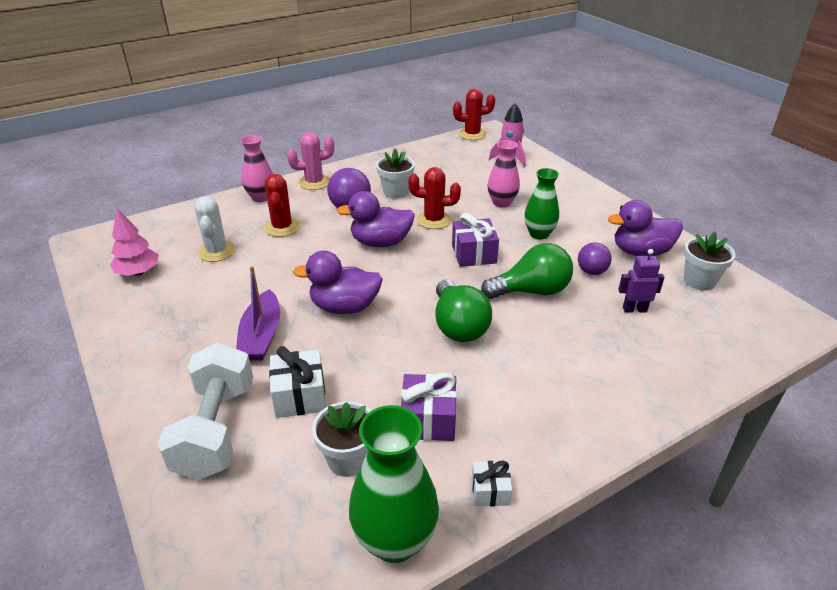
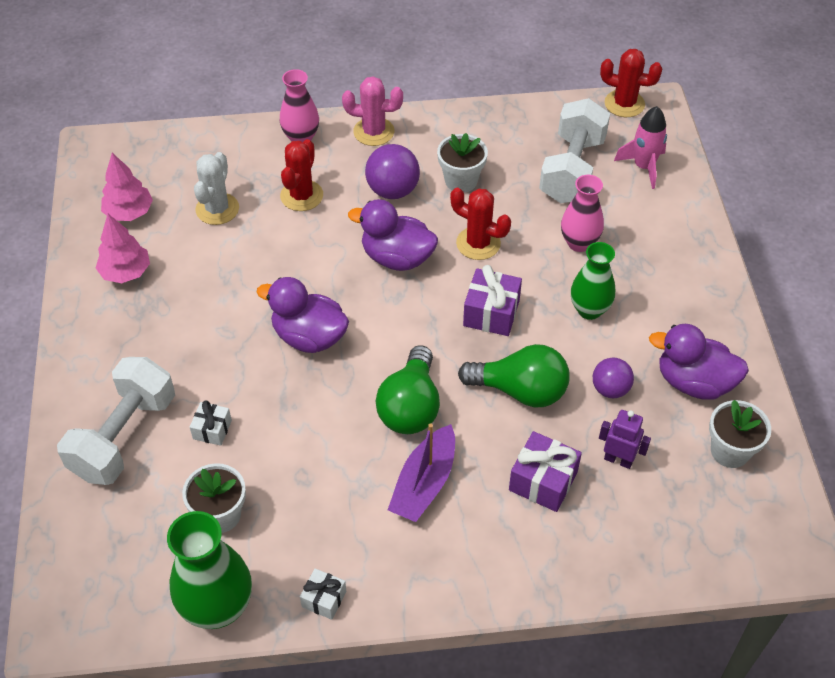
camera: 25 degrees right, 15 degrees up
purple boat [236,266,280,361] -> purple boat moved to [388,424,455,522]
white gift [269,346,326,418] -> white gift [190,400,232,446], size x0.60
purple gift [401,372,457,441] -> purple gift moved to [509,431,582,512]
none -> pink tree [96,214,150,283]
none -> white dumbbell [539,98,610,203]

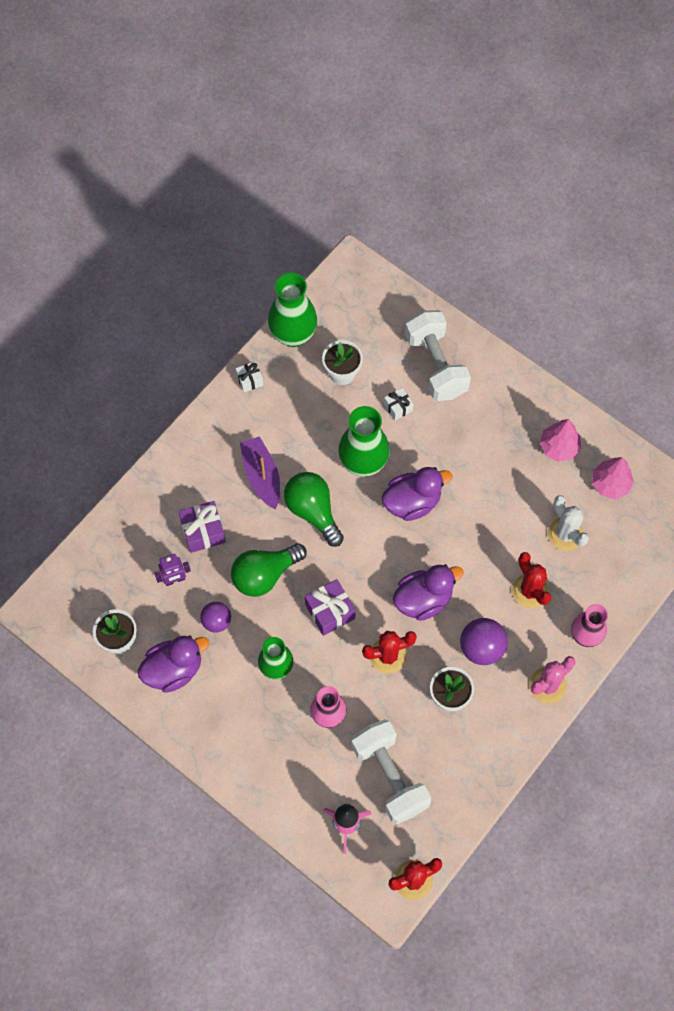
camera: 135 degrees right, 15 degrees up
none -> green vase [338,406,390,477]

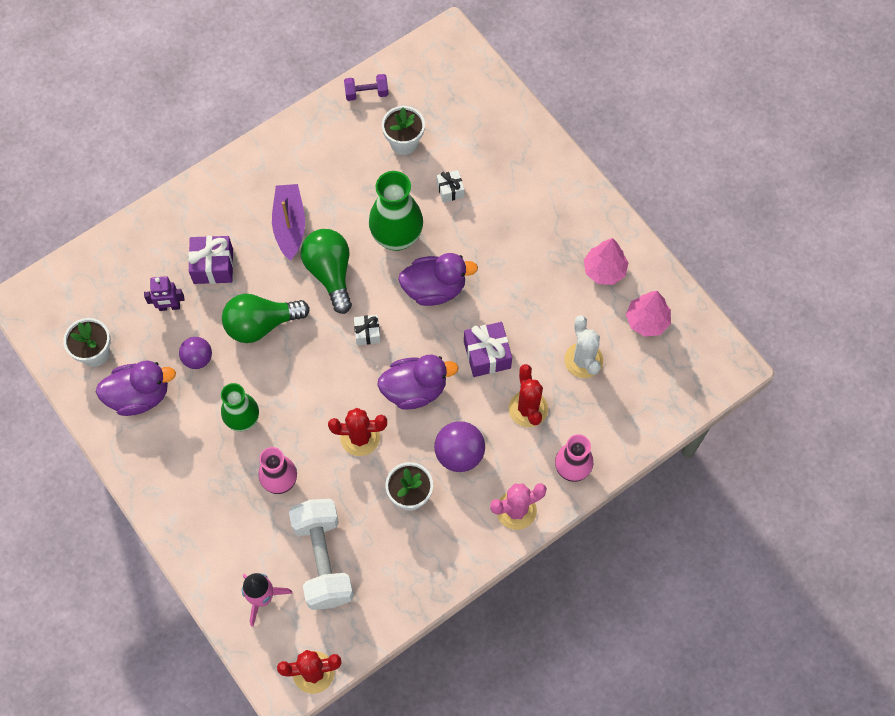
camera: 15 degrees right, 0 degrees up
white gift [235,361,263,392] -> white gift moved to [354,315,381,345]
green vase [268,273,317,347] -> purple dumbbell [344,74,389,101]
purple gift [305,579,356,636] -> purple gift moved to [464,322,512,377]
white dumbbell [405,310,471,401] -> none

